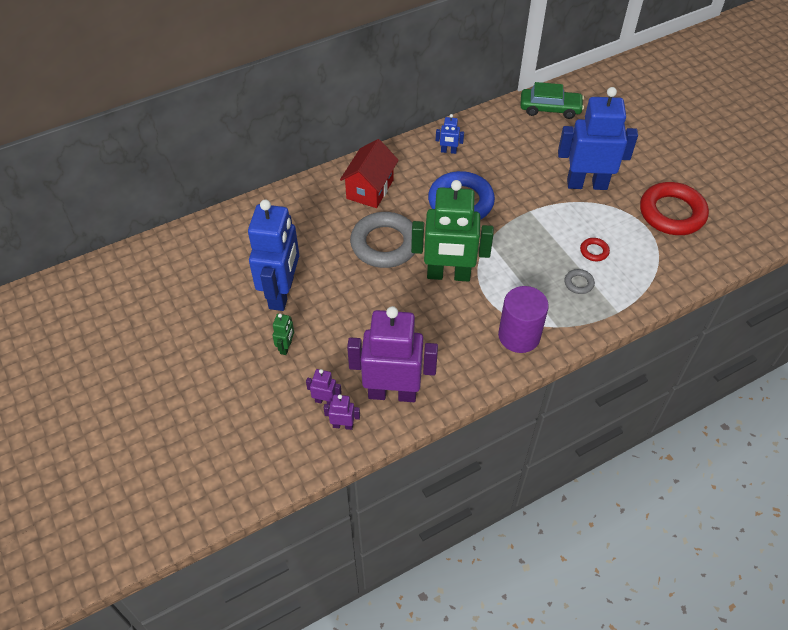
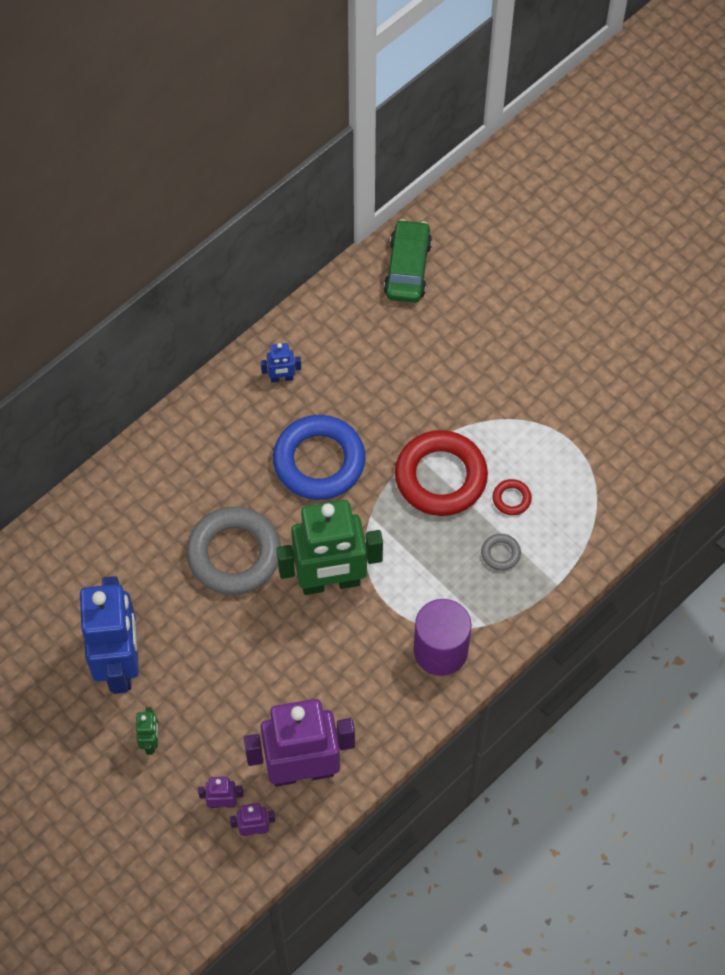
camera: 15 degrees left, 10 degrees up
red house [340,139,399,208] -> none
green car [520,82,584,119] -> green car turned 75 degrees counterclockwise [384,219,432,303]
blue robot [558,87,638,190] -> none
red ring [640,182,709,235] -> red ring moved to [395,430,488,516]

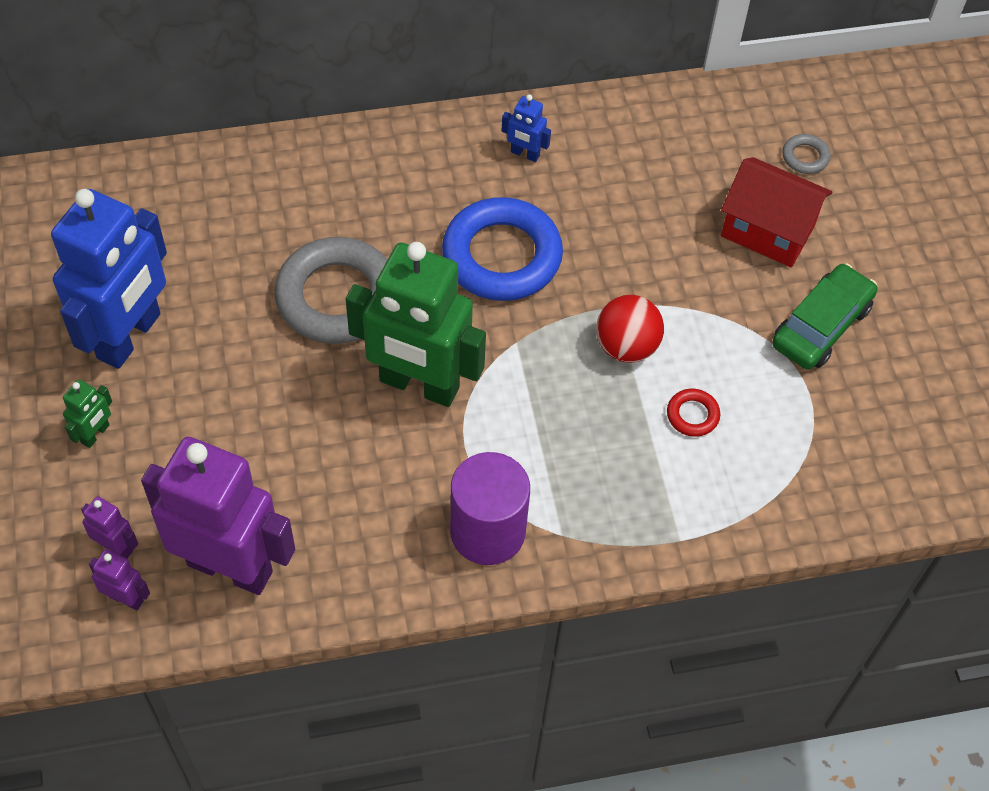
camera: 30 degrees right, 5 degrees down
green car [384,219,432,303] -> green car moved to [772,263,877,370]
red ring [395,430,488,516] -> red ball [596,295,664,363]
grey ring [481,534,521,571] -> grey ring moved to [782,134,831,174]
none -> red house [721,157,832,267]

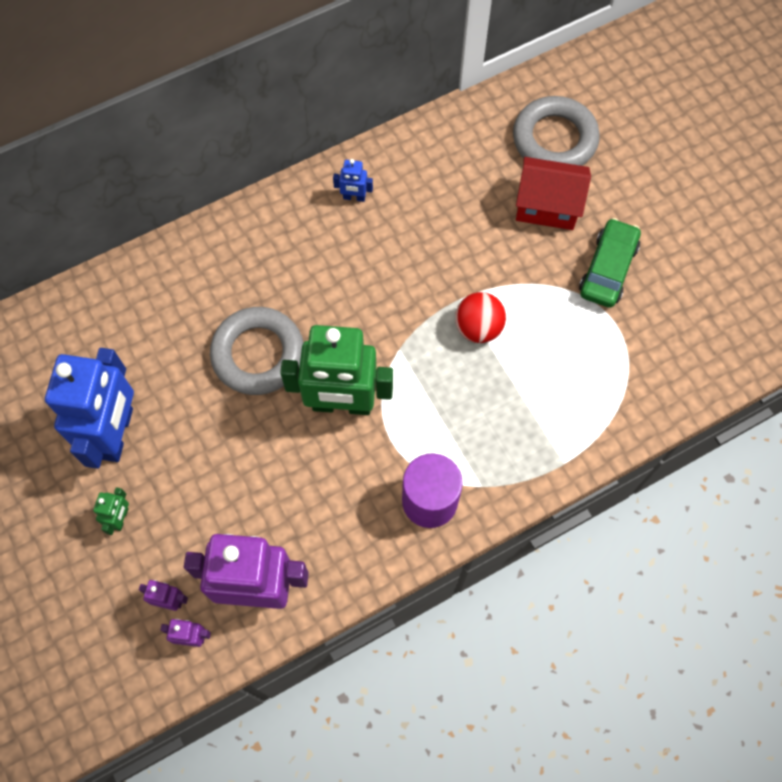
camera: 15 degrees left, 10 degrees up
blue ring [442,197,563,301] -> none
red ring [667,389,720,437] -> none
grey ring [782,134,831,174] -> grey ring [513,96,600,166], size x2.38

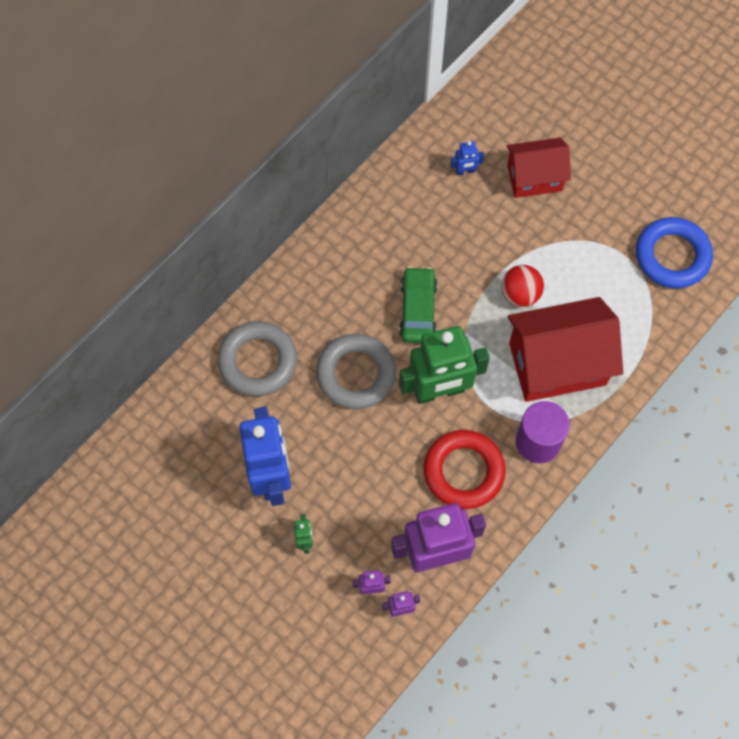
camera: 20 degrees left, 0 degrees up
blue robot [333,159,373,202] -> blue robot moved to [451,141,484,176]
grey ring [513,96,600,166] -> grey ring moved to [218,321,297,396]
green car [579,218,641,308] -> green car moved to [399,267,437,343]
none -> red ring [423,430,506,509]
none -> red house [508,297,623,402]
none -> blue ring [636,217,713,288]

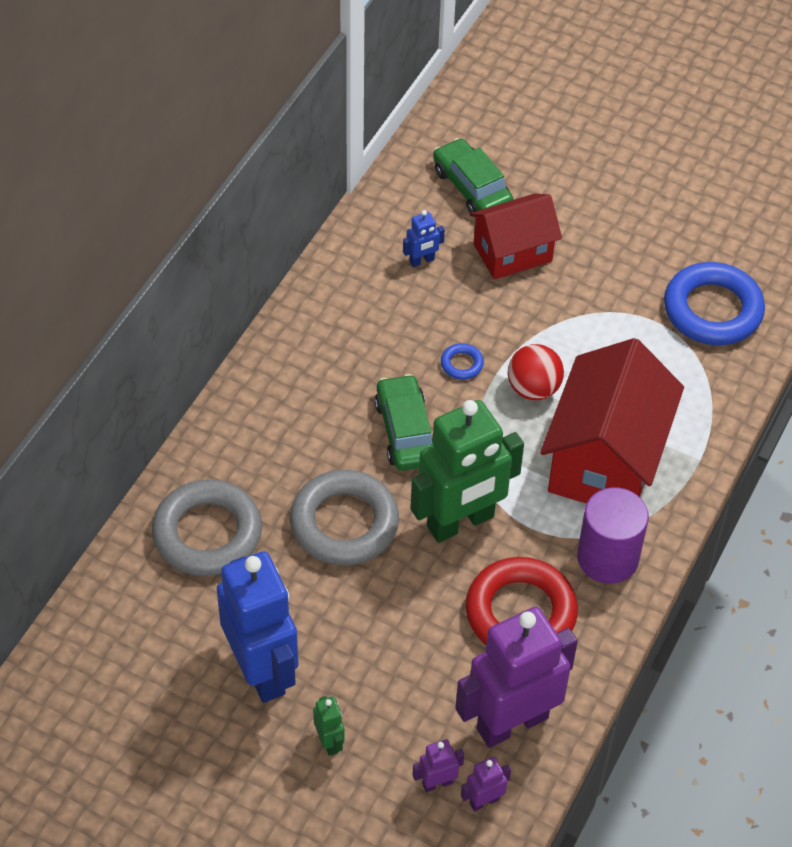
camera: 15 degrees left, 15 degrees down
red house [508,297,623,402] -> red house turned 45 degrees counterclockwise [540,338,684,504]
none -> green car [433,138,514,217]
none -> blue ring [441,343,484,380]

